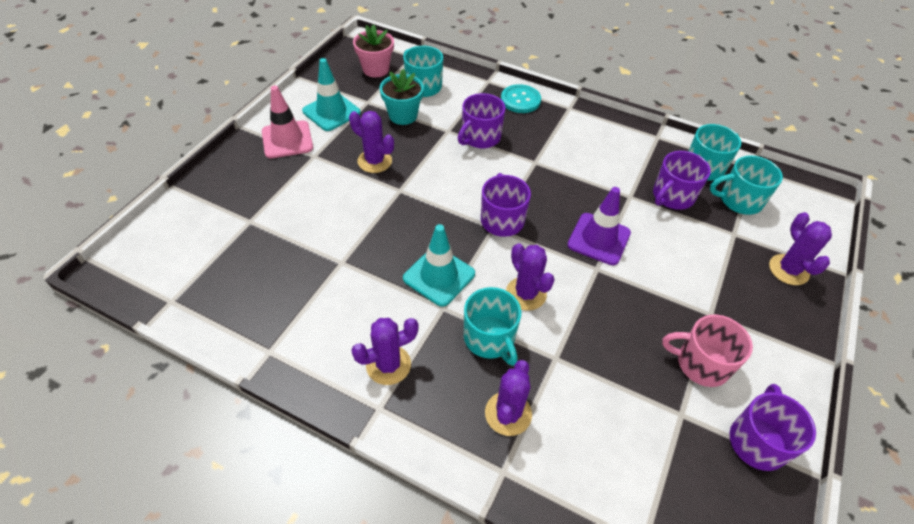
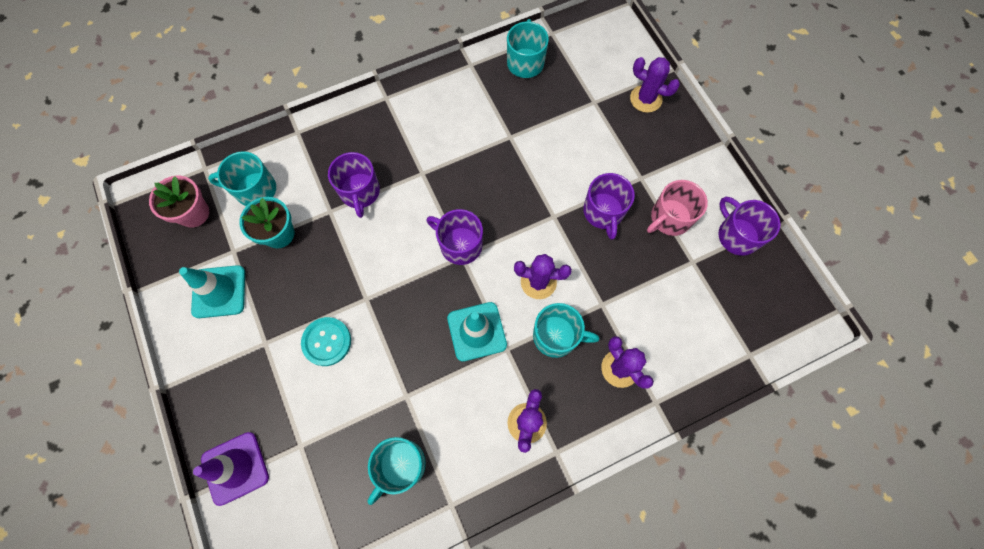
camera: 50 degrees left, 20 degrees up
pink traffic cone [262,86,313,158] -> none
purple cactus [349,111,394,173] -> none
turquoise button [501,84,541,113] -> turquoise button moved to [301,317,351,366]
purple traffic cone [567,187,631,265] -> purple traffic cone moved to [193,432,269,506]
purple mug [653,151,711,210] -> purple mug moved to [583,173,635,240]
turquoise mug [710,156,783,215] -> turquoise mug moved to [367,437,426,505]

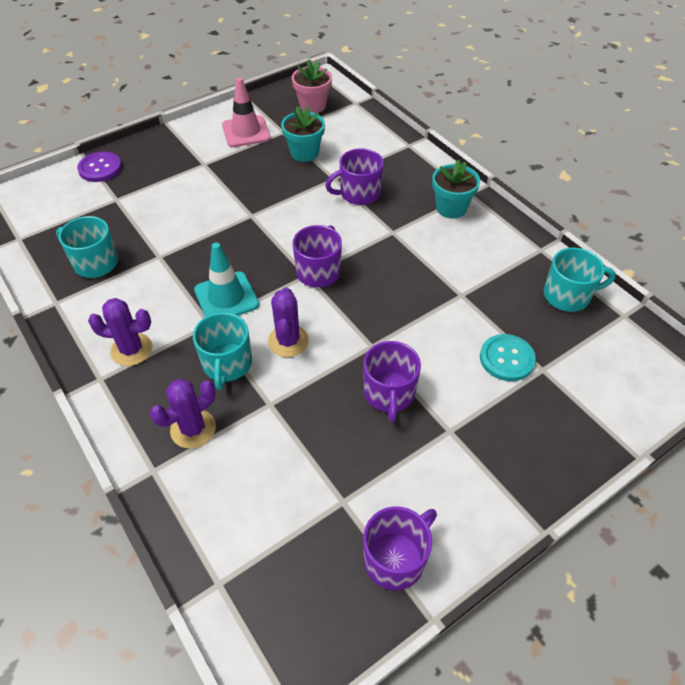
camera: 80 degrees right, 20 degrees down
turquoise traffic cone [179,265,245,318] -> pink traffic cone [222,77,271,147]
purple traffic cone [193,432,269,506] -> purple button [77,151,122,182]
turquoise mug [208,151,276,206] -> none
turquoise button [301,317,351,366] -> turquoise button moved to [480,334,536,381]
purple mug [583,173,635,240] -> purple mug turned 75 degrees counterclockwise [363,341,421,422]
purple cactus [630,57,680,113] -> none
pink mug [647,180,708,236] -> none
none -> turquoise flower pot [432,160,480,219]

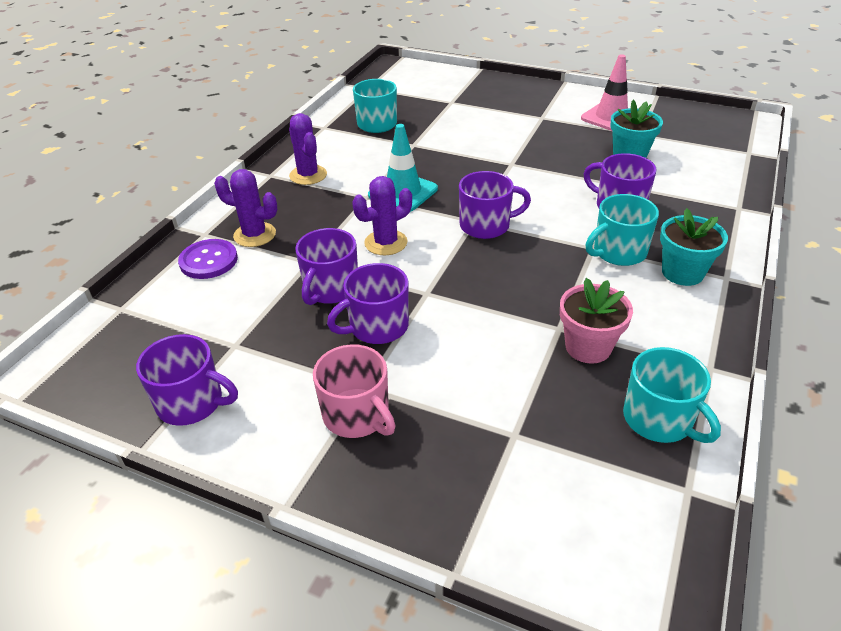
camera: 60 degrees right, 10 degrees down
purple button [77,151,122,182] -> purple button moved to [178,239,238,279]
turquoise mug [193,312,252,390] -> turquoise mug moved to [585,194,659,266]
pink flower pot [292,60,332,113] -> pink flower pot moved to [560,278,633,364]
turquoise button [480,334,536,381] -> none
none -> purple mug [295,228,358,305]
none -> pink mug [313,344,396,438]

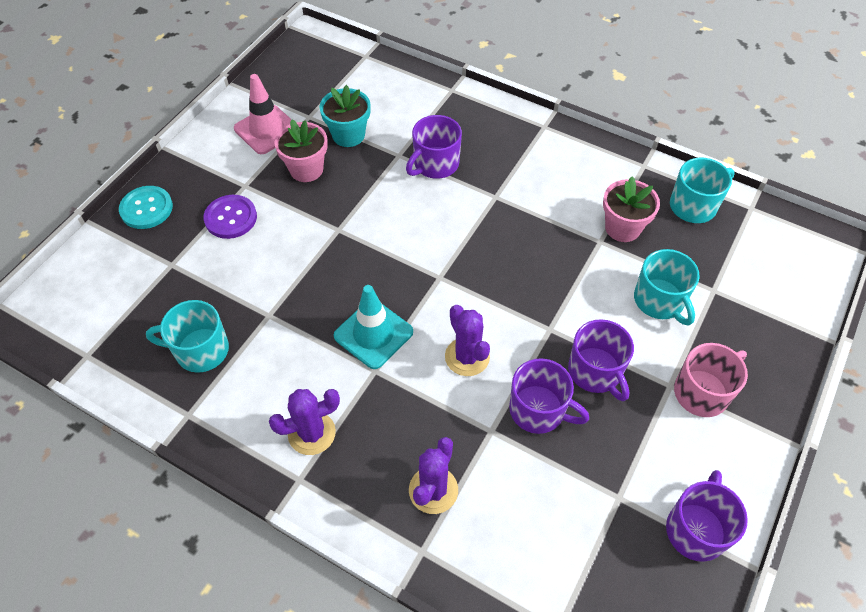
camera: 85 degrees left, 15 degrees up
purple button [178,239,238,279] -> purple button moved to [204,195,257,239]
purple mug [459,171,531,239] -> none
turquoise mug [585,194,659,266] -> turquoise mug moved to [634,249,700,326]
turquoise flower pot [660,208,728,286] -> none
none -> turquoise button [119,186,173,229]
none -> pink flower pot [274,120,328,182]

